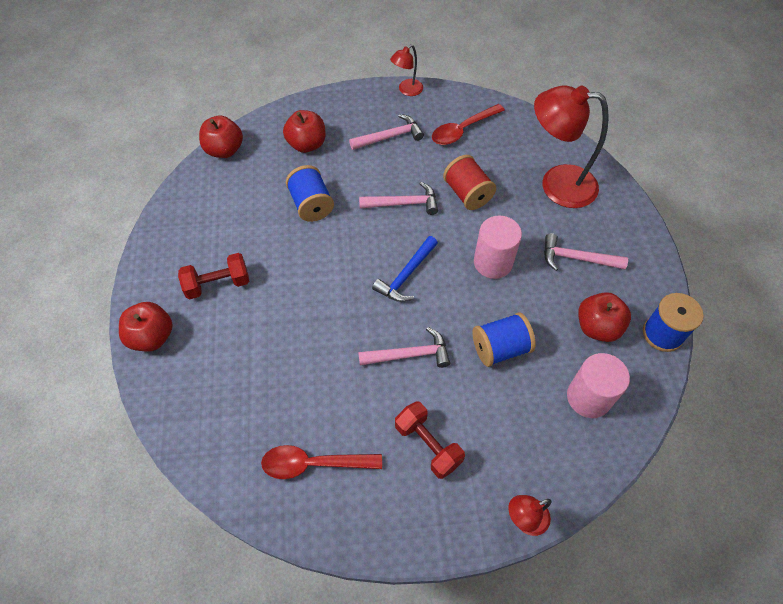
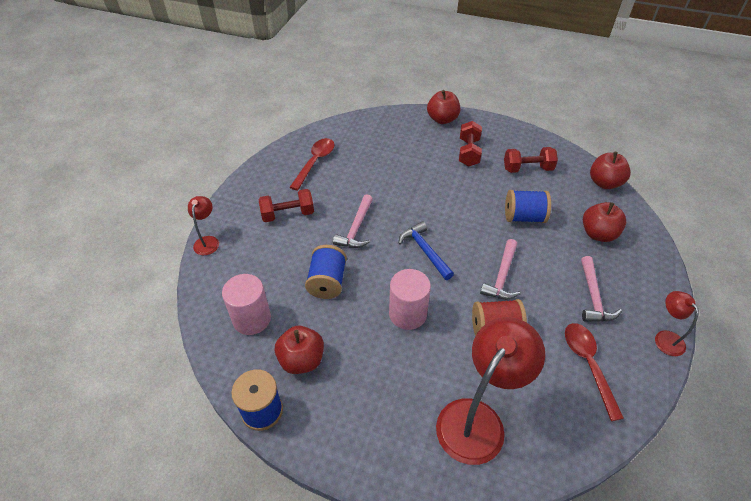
camera: 115 degrees right, 10 degrees down
pink hammer [544,233,628,271] -> none
none -> red dumbbell [504,147,558,173]

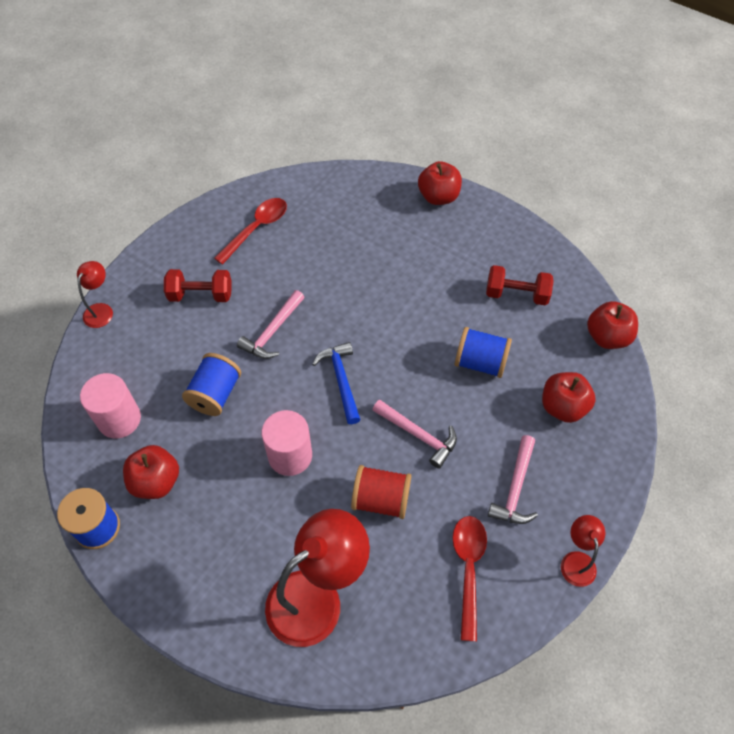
camera: 15 degrees right, 10 degrees up
red dumbbell [459,121,482,167] -> none
pink hammer [480,239,520,300] -> pink hammer turned 90 degrees counterclockwise [373,399,457,469]

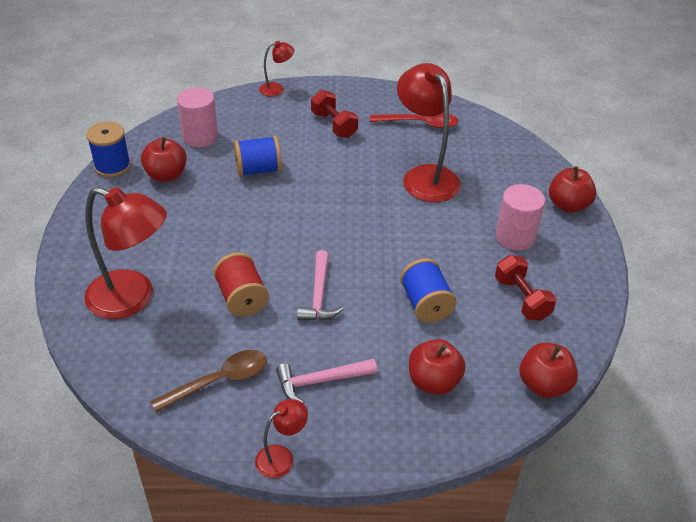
camera: 55 degrees right, 15 degrees down
pink hammer [237,290,305,359] -> none
pink cylinder [261,410,312,476] -> pink cylinder moved to [495,184,545,251]
blue hammer [312,342,361,424] -> none
red spoon [453,516,487,641] -> brown spoon [150,350,267,413]
none -> red lamp [397,63,461,202]

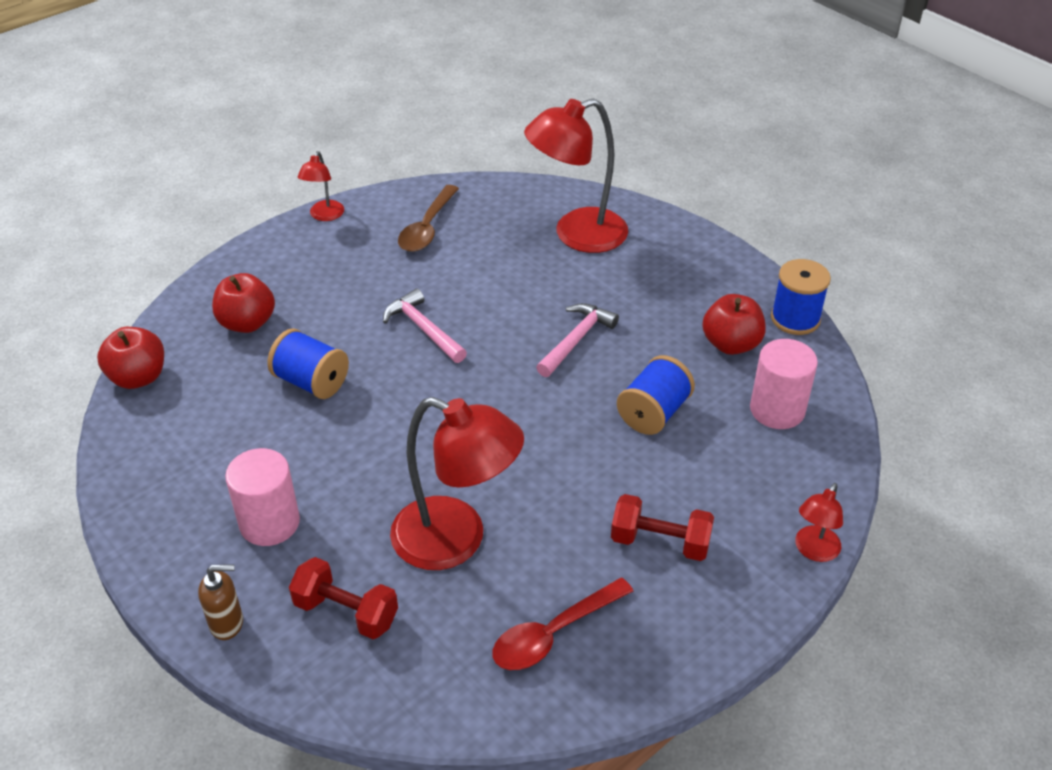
camera: 140 degrees right, 0 degrees up
red spool [213,252,269,317] -> none
pink hammer [276,359,377,404] -> pink hammer moved to [536,303,619,377]
red dumbbell [495,255,557,321] -> red dumbbell moved to [289,557,398,639]
red apple [549,166,596,213] -> brown soap dispenser [198,565,243,640]

